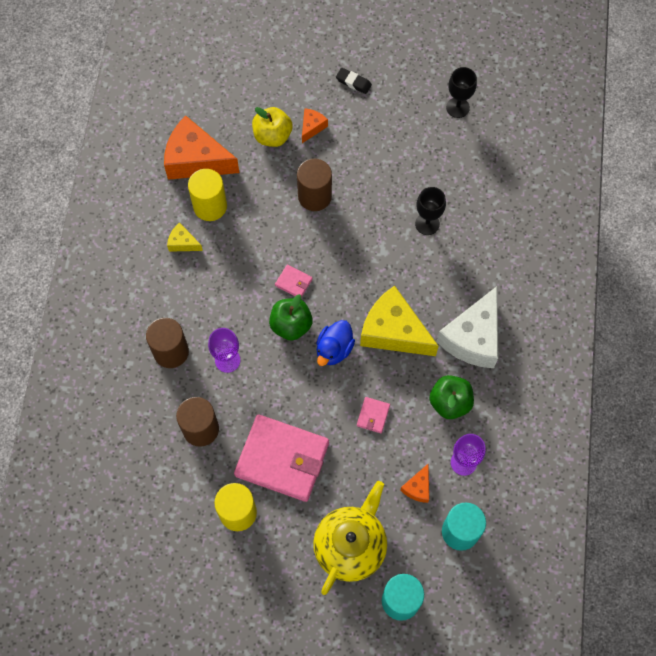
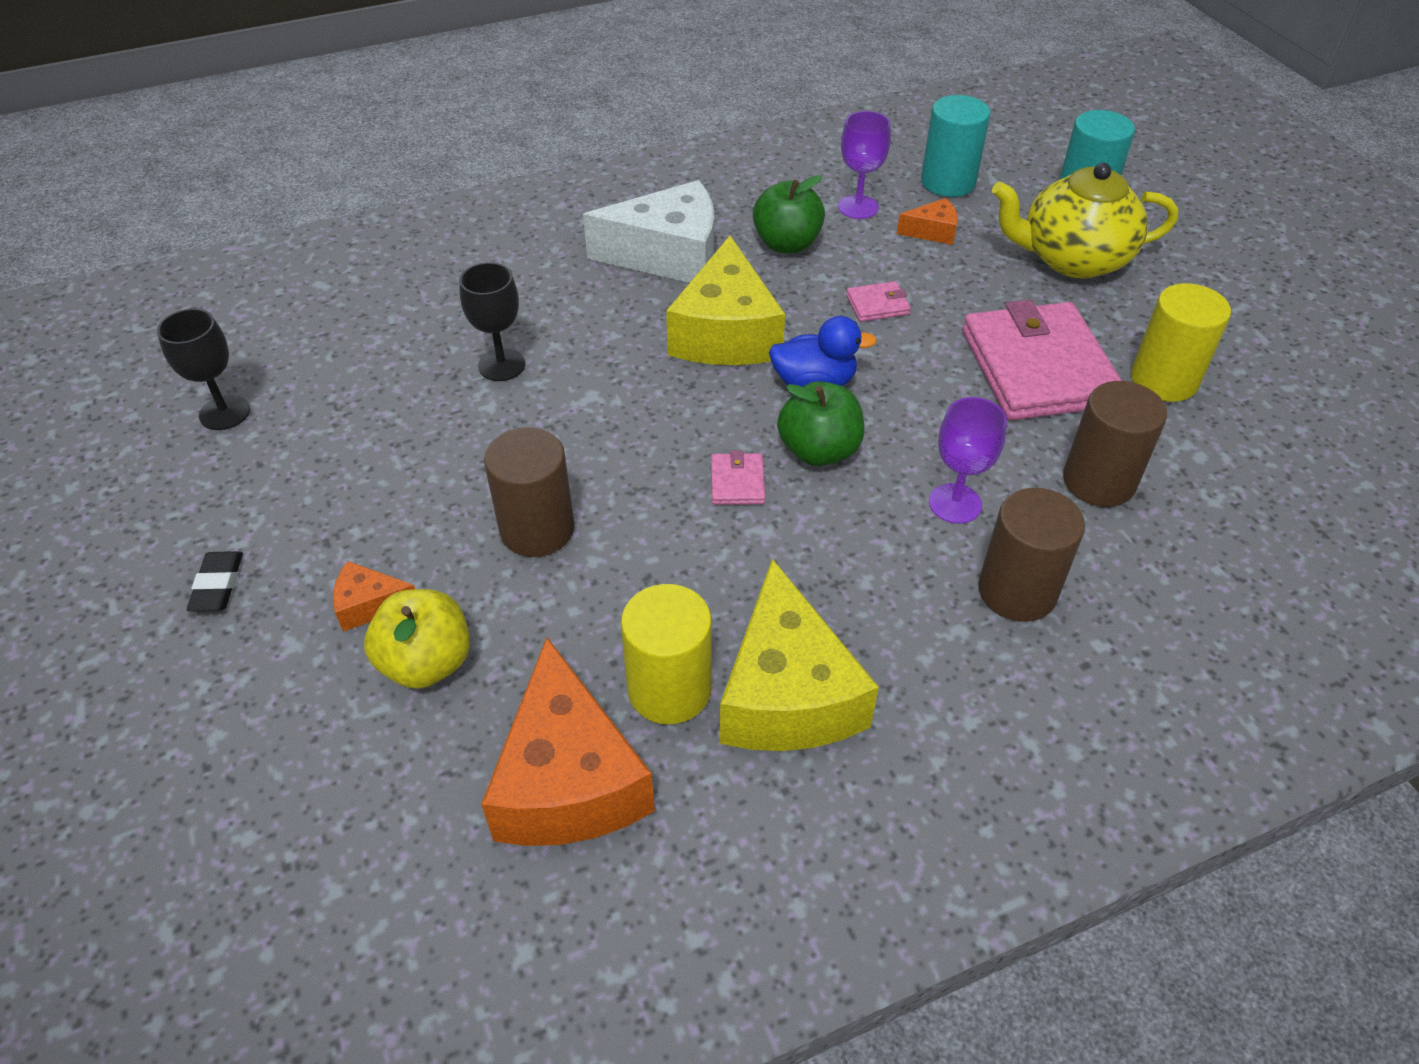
camera: 120 degrees left, 20 degrees down
yellow cheese [167,222,203,252] -> yellow cheese [720,559,879,751], size x2.18

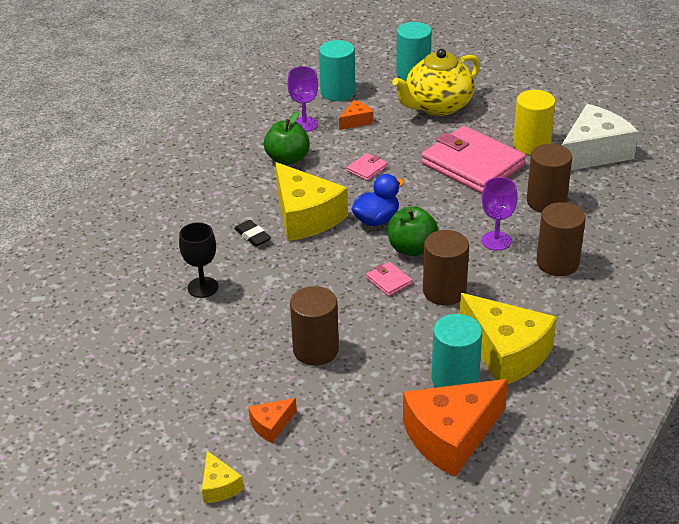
camera: 35 degrees left, 10 degrees down
black goblet [157,309,250,430] -> none
black eraser [187,551,243,611] -> black eraser moved to [234,220,271,247]
yellow apple [364,589,470,689] -> none
orange cheese [481,637,655,846] -> orange cheese turned 105 degrees clockwise [403,379,508,477]
white cheese [583,180,714,283] -> white cheese moved to [561,104,639,170]
yellow cylinder [621,584,712,724] -> turquoise cylinder [432,314,482,388]
none -> yellow cheese [202,451,244,503]
none -> brown cylinder [423,230,469,306]

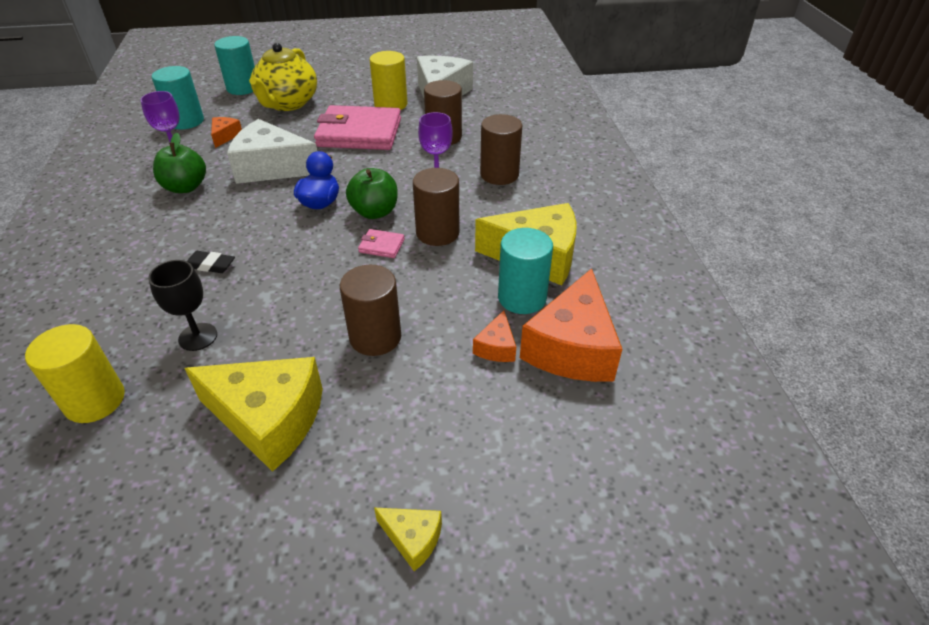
camera: 40 degrees left, 5 degrees up
orange cheese [248,398,297,443] -> orange cheese moved to [473,310,516,362]
yellow cheese [275,162,348,241] -> yellow cheese moved to [185,357,323,472]
pink wallet [347,153,388,181] -> white cheese [227,119,317,184]
none -> yellow cylinder [25,324,125,423]

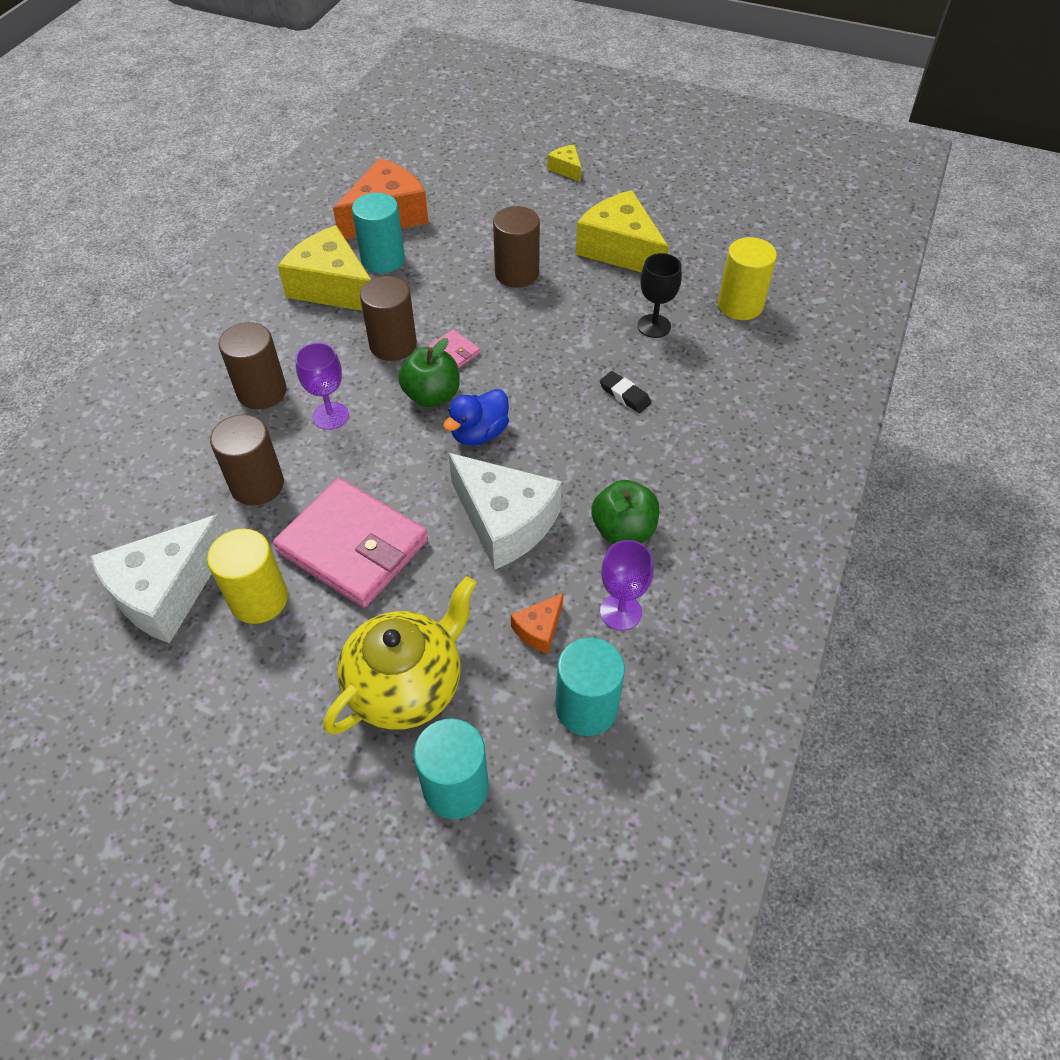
camera: 150 degrees left, 10 degrees up
orange cheese [473,310,516,362] -> none

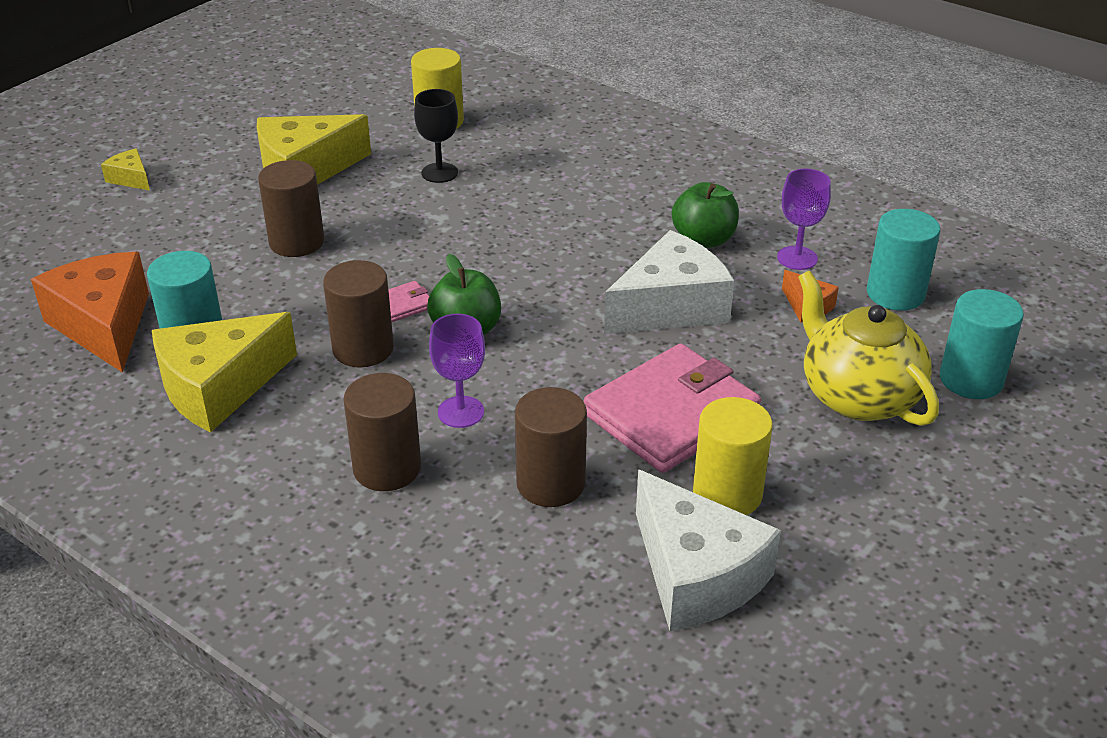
camera: 75 degrees left, 15 degrees down
blue duck [443,389,509,446] -> none
yellow cheese [547,145,581,182] -> yellow cheese turned 60 degrees clockwise [101,148,150,191]
black eraser [600,371,651,413] -> none

